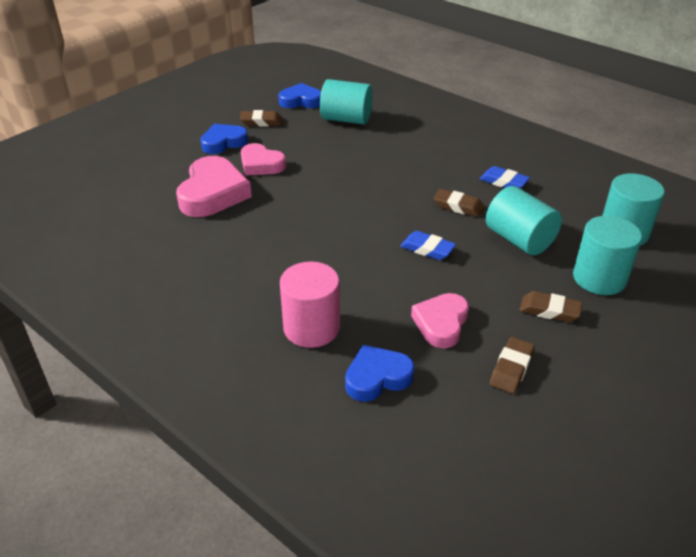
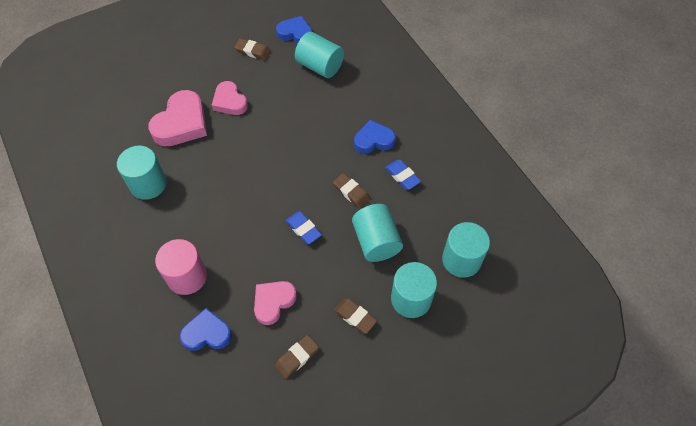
camera: 20 degrees right, 20 degrees up
blue heart [200,124,248,154] -> blue heart moved to [354,120,396,154]
none -> turquoise cylinder [117,146,167,200]

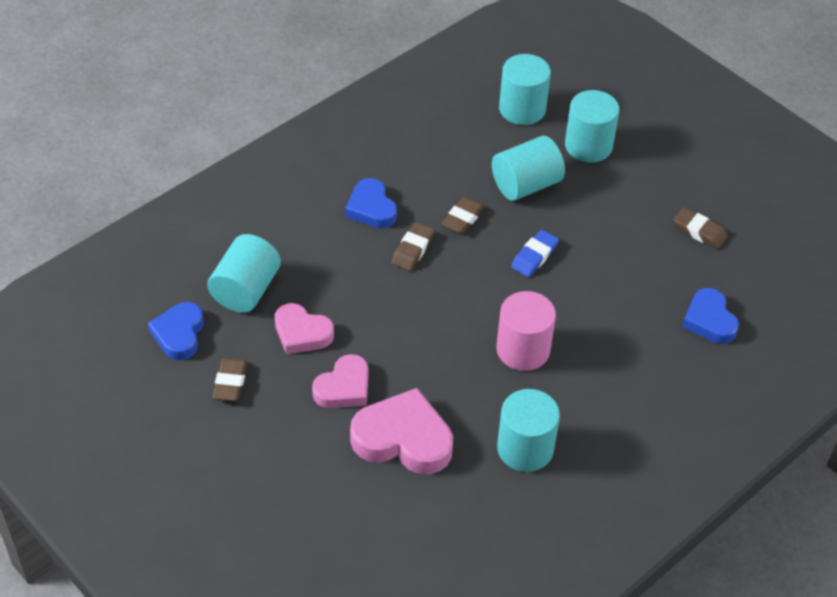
camera: 105 degrees left, 10 degrees down
pink cylinder [155,239,207,295] -> pink cylinder moved to [496,291,556,371]
pink heart [254,281,297,325] -> pink heart moved to [275,303,334,354]
brown eraser [334,298,377,334] -> brown eraser moved to [392,222,434,271]
blue eraser [385,160,421,190] -> none

